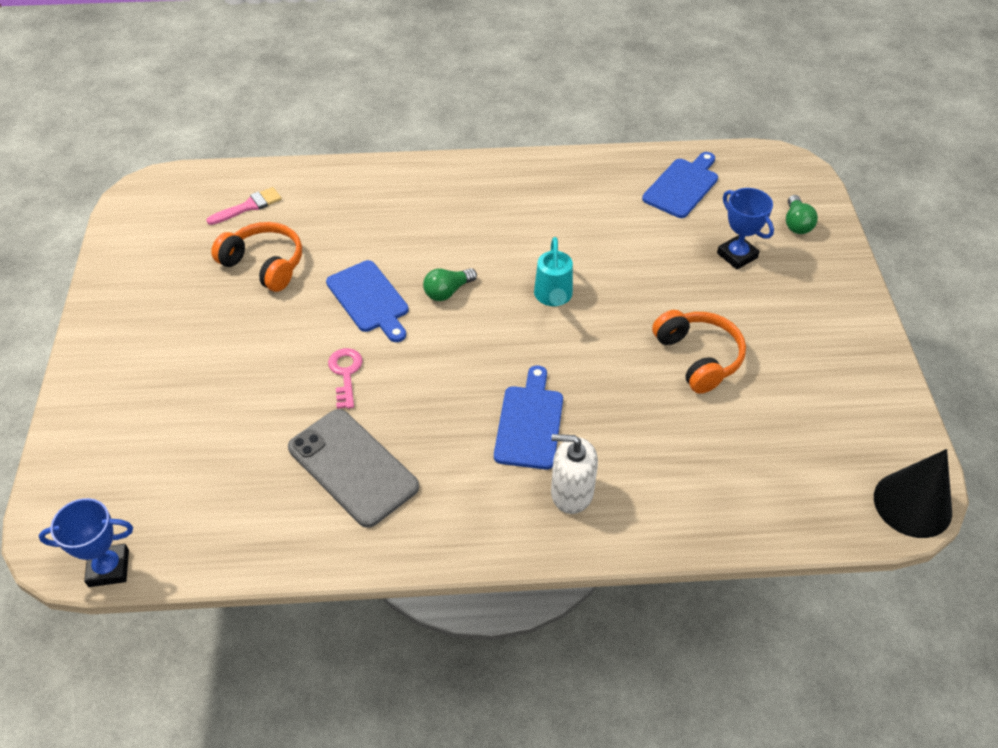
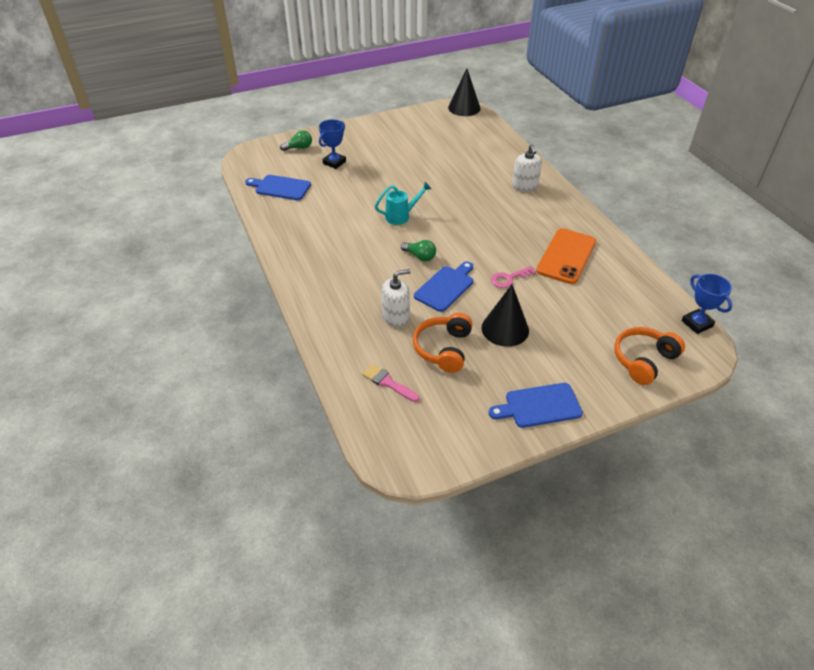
camera: 110 degrees left, 5 degrees down
grey phone [288,409,419,528] -> orange phone [536,228,596,284]
blue cutting board [494,365,563,469] -> blue cutting board moved to [489,383,583,428]
orange headphones [652,310,746,394] -> orange headphones moved to [614,327,685,385]
none -> white soap dispenser [381,269,411,327]
none -> black cone [481,285,529,347]

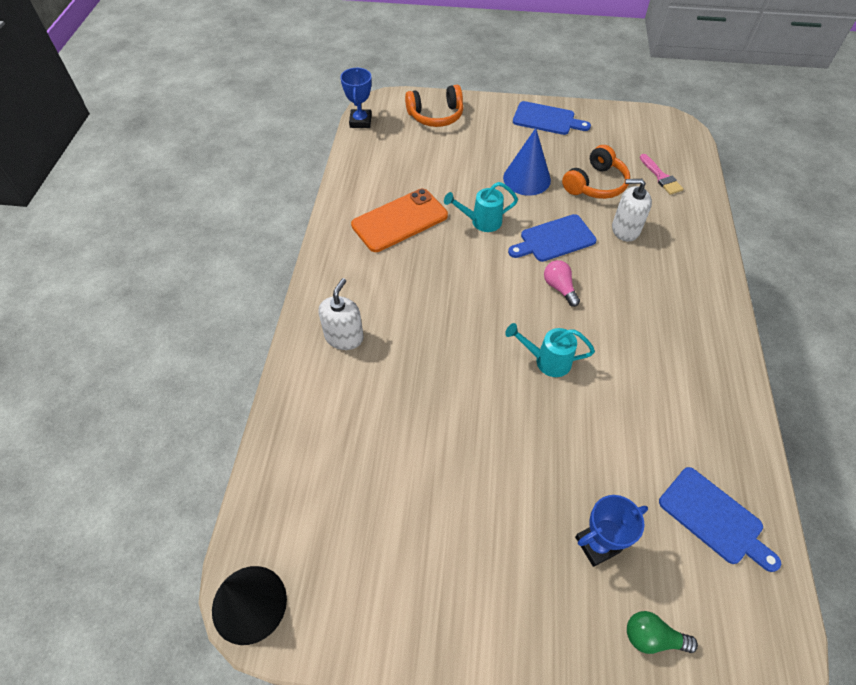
camera: 150 degrees left, 10 degrees up
green light bulb [401,240,436,261] -> pink light bulb [544,260,580,307]
black cone [481,285,529,347] -> blue cone [503,128,551,196]
pink key [491,266,536,288] -> turquoise watering can [444,182,518,232]

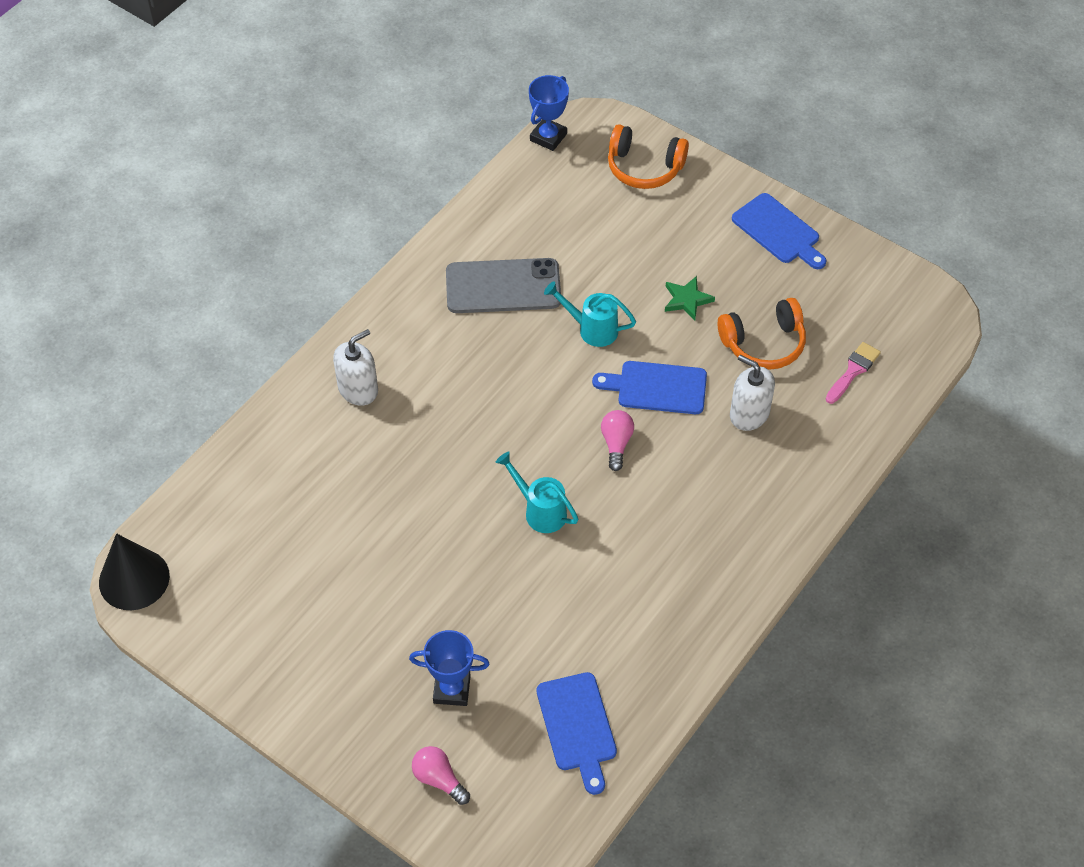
camera: 30 degrees right, 0 degrees up
orange phone [351,189,448,252] -> grey phone [446,258,561,313]
blue cone [503,128,551,196] -> green star [665,276,715,321]
green light bulb [627,611,698,654] -> pink light bulb [412,746,470,805]
pink brush [640,154,684,195] -> pink brush turned 150 degrees counterclockwise [826,342,881,404]

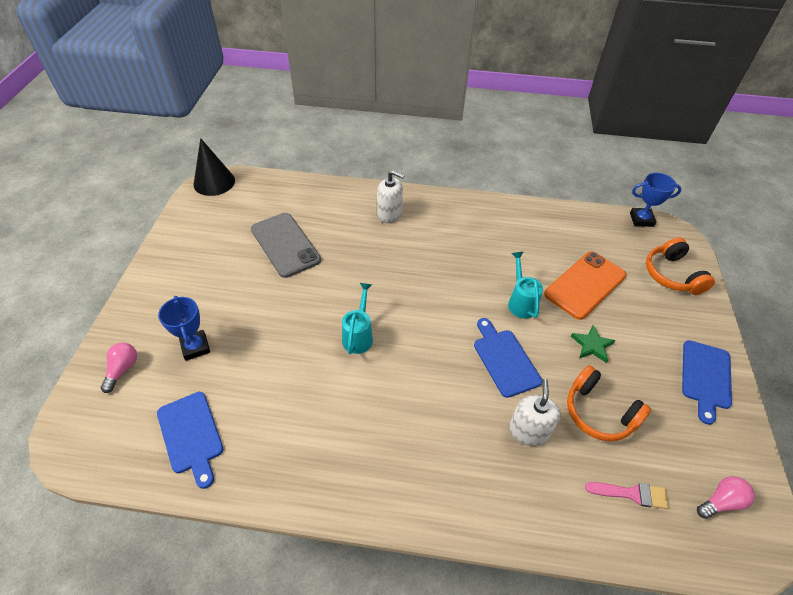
camera: 60 degrees right, 5 degrees down
grey phone [446,258,561,313] -> grey phone moved to [251,213,321,278]
blue cutting board [537,672,617,795] -> blue cutting board turned 75 degrees counterclockwise [157,392,224,489]
pink light bulb [601,410,634,471] -> pink light bulb moved to [697,476,755,519]
none -> orange phone [544,252,626,320]

